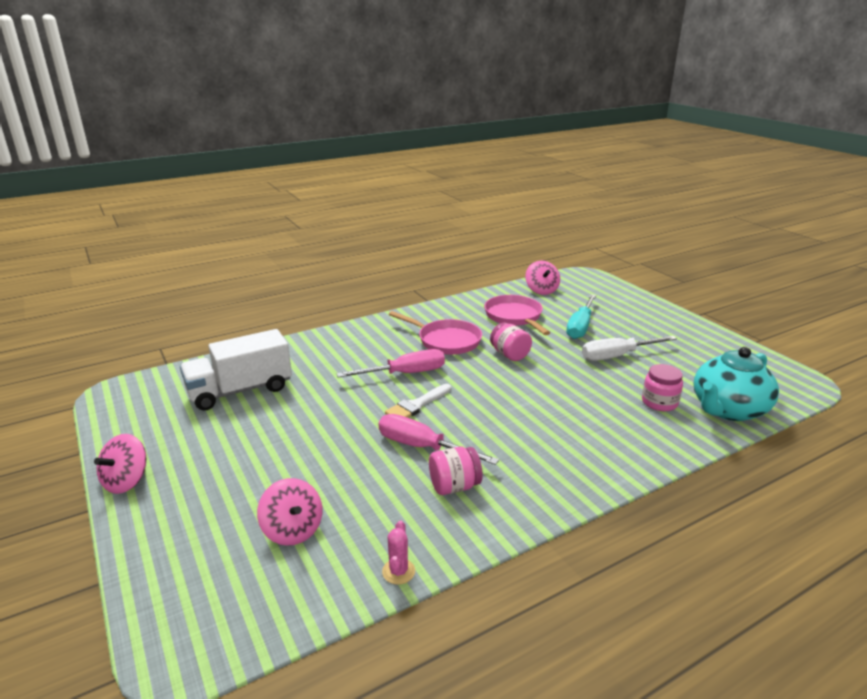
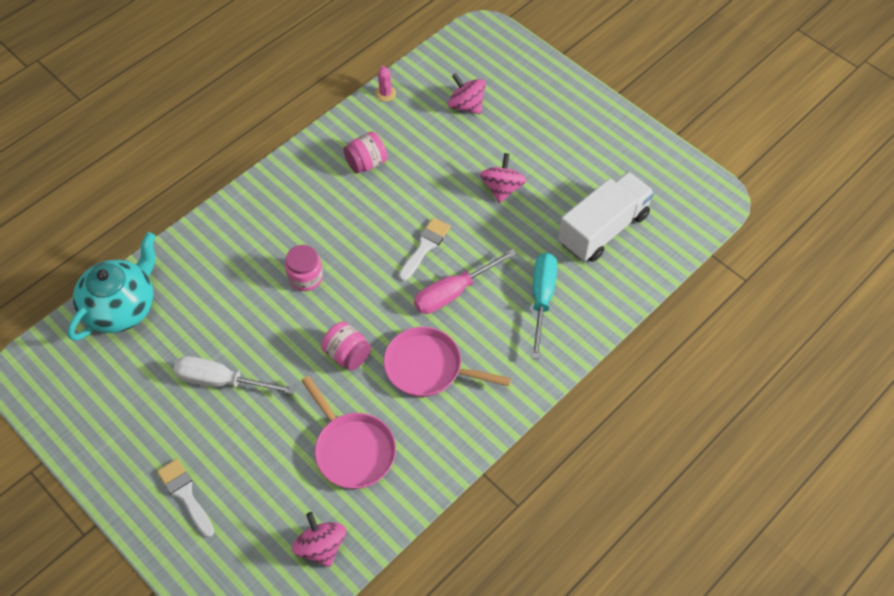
camera: 165 degrees right, 30 degrees up
pink spinning top [94,434,146,494] -> pink spinning top moved to [480,153,527,203]
pink screwdriver [378,414,499,465] -> none
turquoise screwdriver [566,294,596,339] -> turquoise screwdriver moved to [531,253,557,359]
white screwdriver [582,336,677,361] -> white screwdriver turned 135 degrees counterclockwise [173,356,296,395]
pink jar [642,364,683,411] -> pink jar moved to [285,245,323,291]
none -> white brush [157,459,214,537]

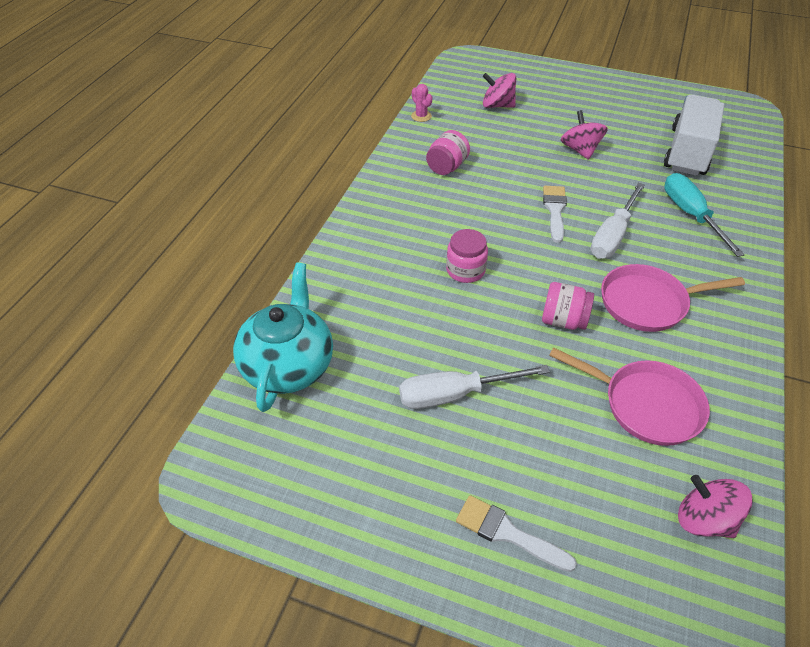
camera: 25 degrees left, 10 degrees down
pink screwdriver [414,249,517,314] -> white screwdriver [590,183,645,259]

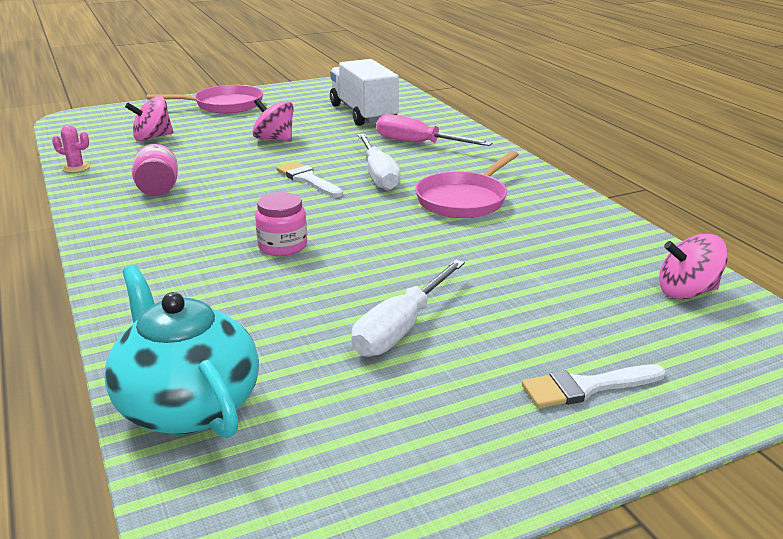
camera: 45 degrees left, 20 degrees down
pink jar [542,282,594,330] -> none
pink pan [549,347,710,446] -> pink pan moved to [147,85,263,114]
turquoise screwdriver [664,173,745,257] -> pink screwdriver [376,114,492,146]

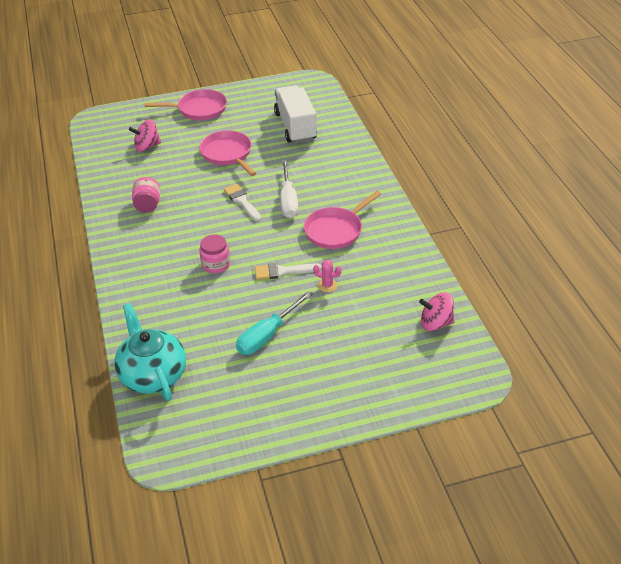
camera: 10 degrees right, 15 degrees up
pink cactus [52,125,90,173] -> pink cactus moved to [313,260,342,292]
pink spinning top [252,99,294,142] -> pink pan [199,131,256,176]
white screwdriver [351,259,465,357] -> turquoise screwdriver [236,291,313,355]
pink screwdriver [376,114,492,146] -> none
white brush [522,364,665,408] -> white brush moved to [255,263,322,280]

